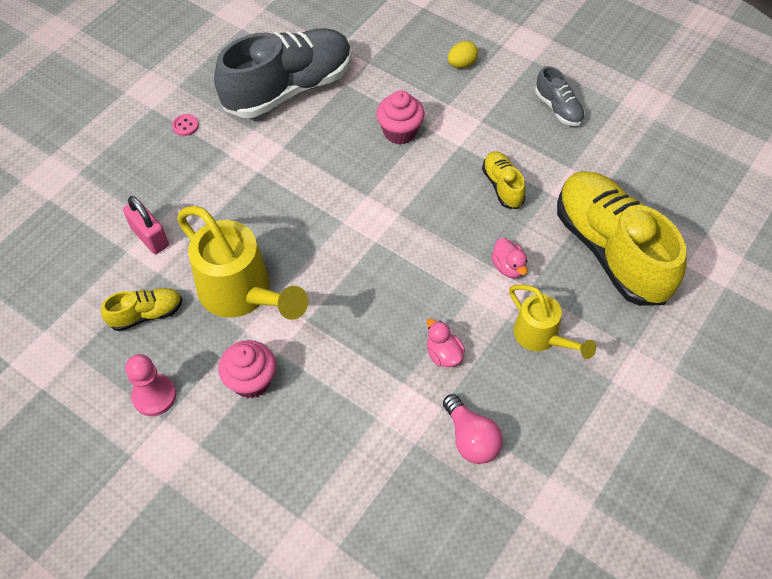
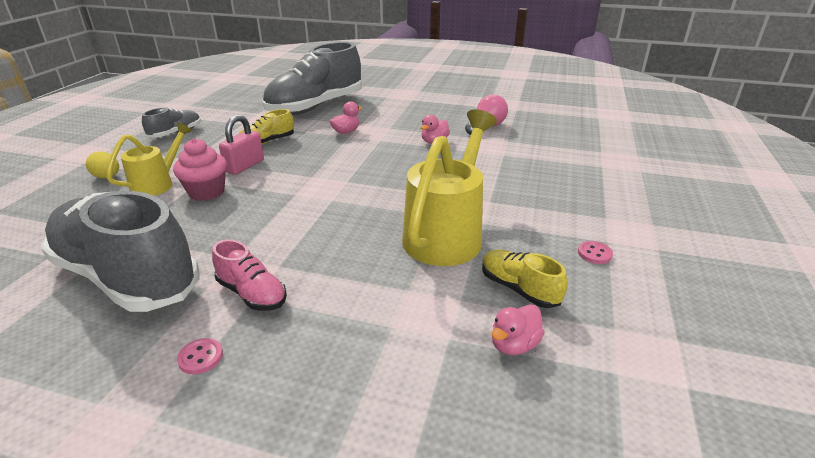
camera: 110 degrees left, 25 degrees down
pink padlock [123,196,169,254] -> pink padlock moved to [219,115,264,175]
pink pawn [125,354,176,416] -> pink button [578,241,613,264]
pink cupcake [218,340,276,398] -> none
yellow watering can [509,285,596,359] -> yellow watering can moved to [106,122,192,196]
yellow shoe [557,171,687,306] -> grey shoe [262,42,362,115]
none -> pink shoe [212,239,287,311]
none -> pink duck [492,304,545,355]

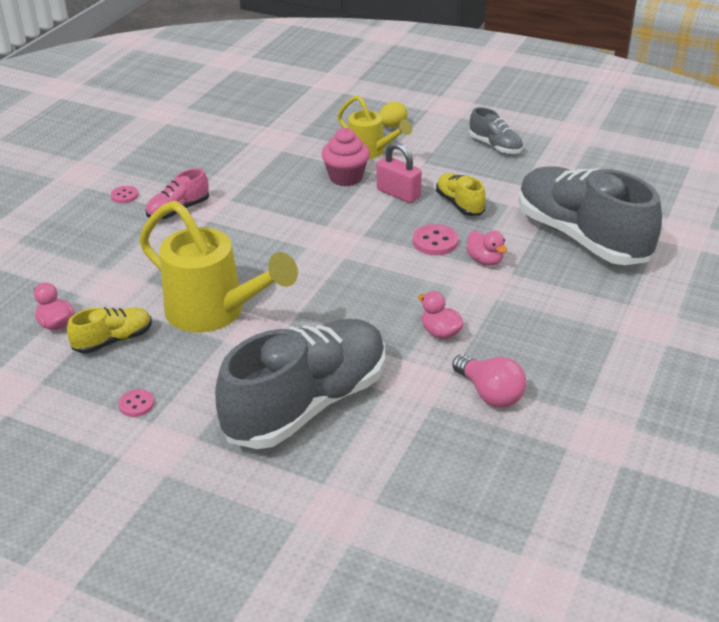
camera: 100 degrees right, 5 degrees up
grey shoe [41,191,199,312] -> grey shoe moved to [215,319,385,449]
none -> pink button [413,224,459,255]

